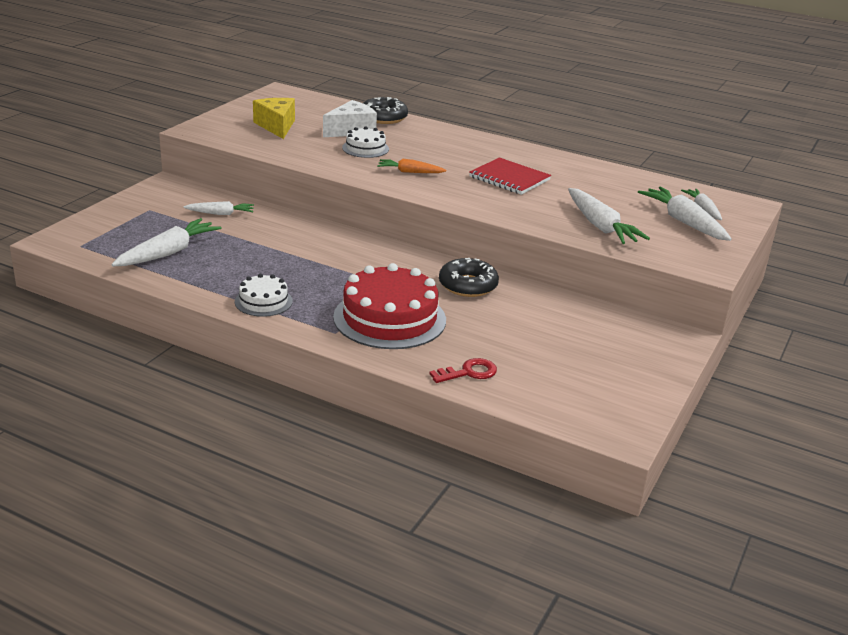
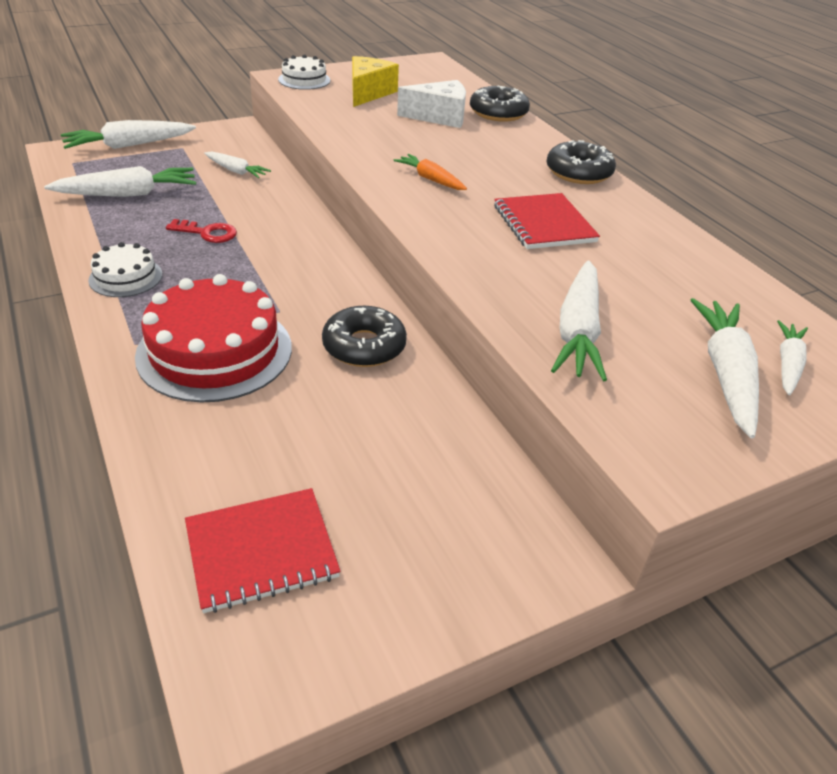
camera: 35 degrees right, 10 degrees up
white cake [342,126,389,158] -> white cake moved to [278,54,330,90]
red key [429,358,497,383] -> red key moved to [166,219,237,243]
none -> white carrot [61,120,196,149]
none -> red notebook [185,488,341,613]
none -> black donut [546,140,616,184]

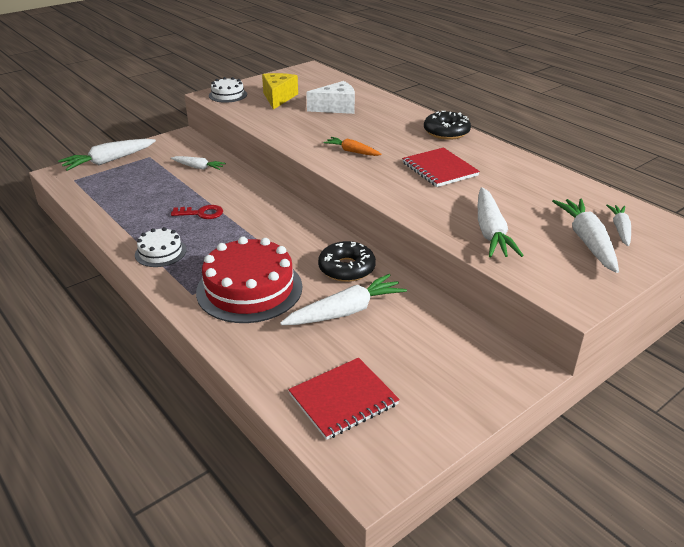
camera: 10 degrees left, 5 degrees down
white carrot [44,166,196,197] -> white carrot moved to [280,274,407,325]
black donut [470,86,530,122] -> none

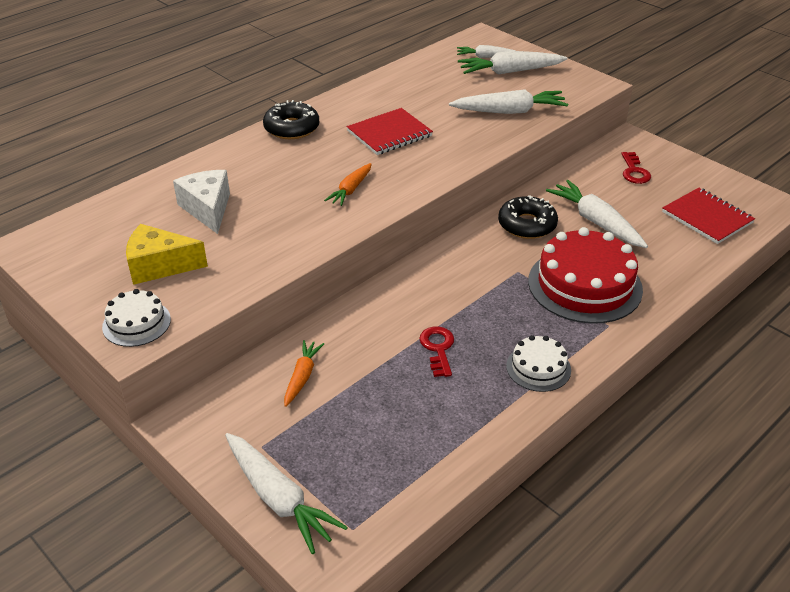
camera: 95 degrees left, 5 degrees up
white carrot [171,156,226,170] -> orange carrot [284,340,324,407]
none -> red key [621,152,651,184]

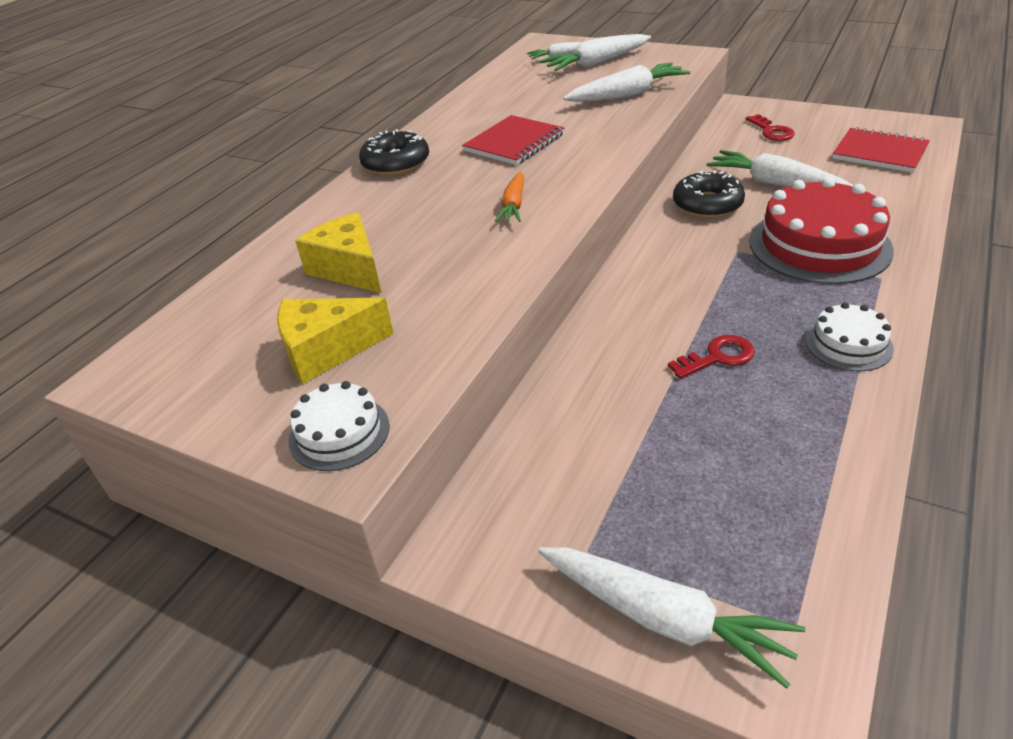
camera: 15 degrees left, 0 degrees up
white cheese [173,170,230,234] -> yellow cheese [295,212,381,293]
orange carrot [284,340,324,407] -> none
red key [419,326,454,377] -> red key turned 90 degrees clockwise [668,335,755,379]

